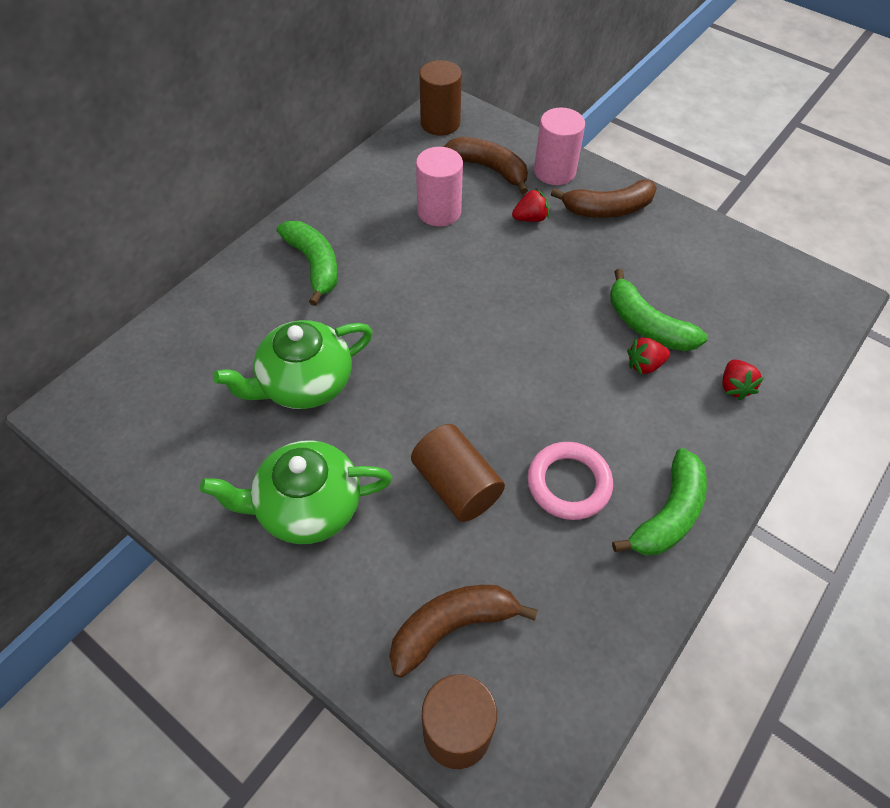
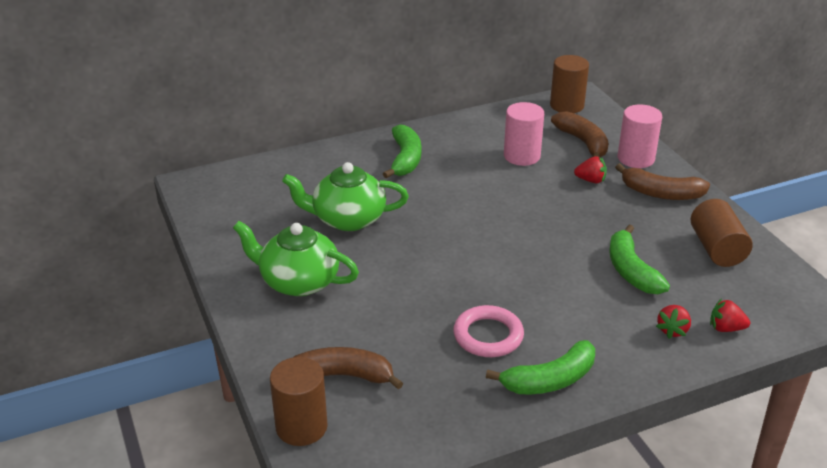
camera: 30 degrees right, 20 degrees down
brown cylinder [411,424,505,522] -> brown cylinder moved to [691,199,753,267]
red strawberry [627,337,670,375] -> red strawberry moved to [710,298,750,332]

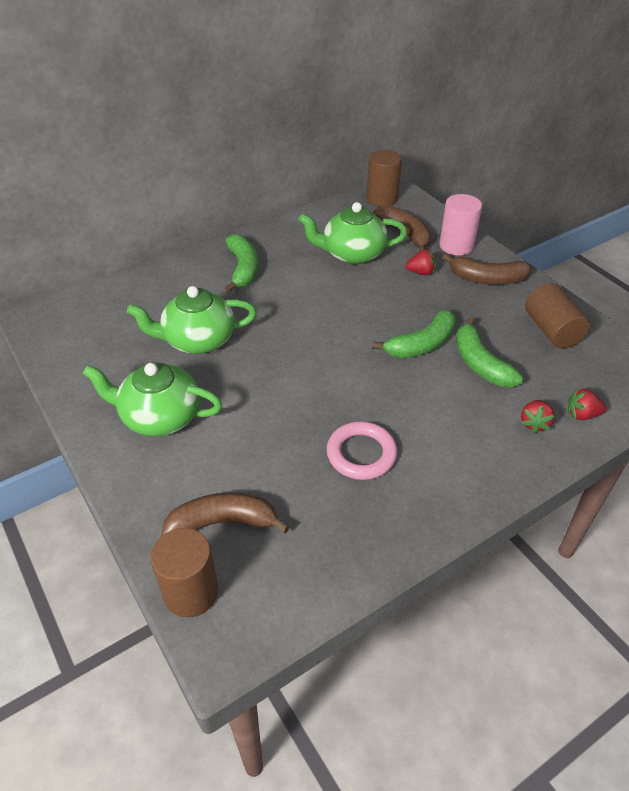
camera: 10 degrees left, 10 degrees up
green banana [486,340,595,394] -> green banana moved to [372,309,456,358]
pink cylinder [504,102,544,166] -> green teapot [298,202,407,264]

